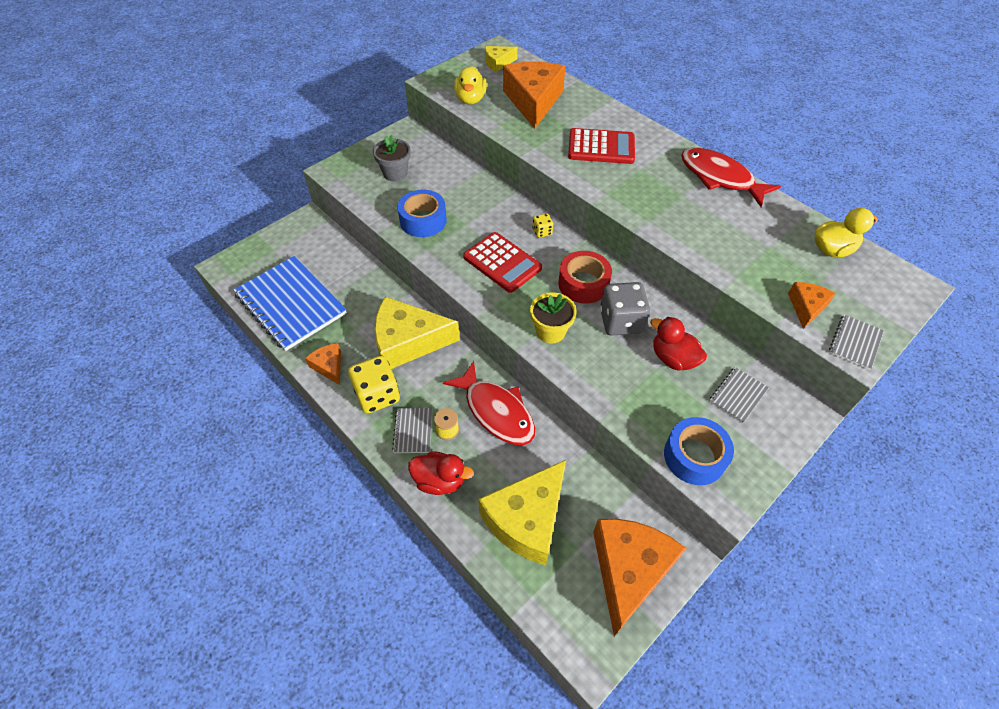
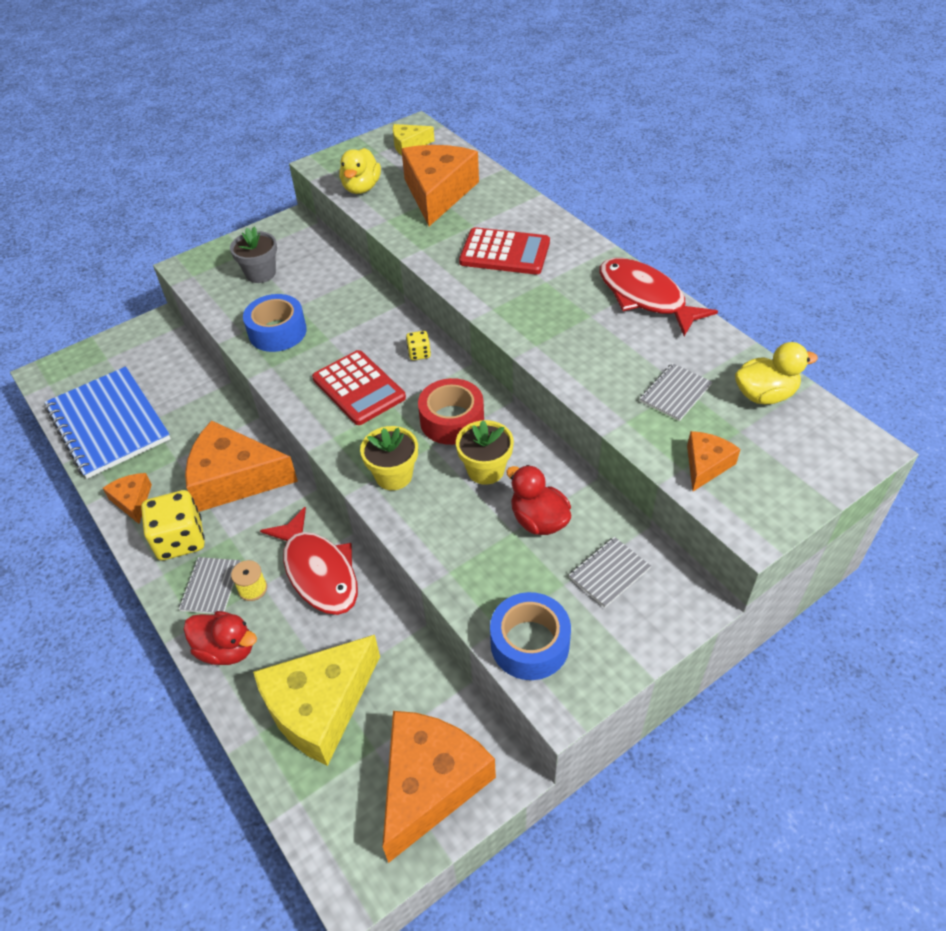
camera: 10 degrees right, 5 degrees down
yellow cheese [374,297,460,369] -> orange cheese [185,420,298,512]
grey dice [600,282,650,335] -> yellow flower pot [456,420,514,485]
grey notebook [829,314,884,370] -> grey notebook moved to [640,363,712,421]

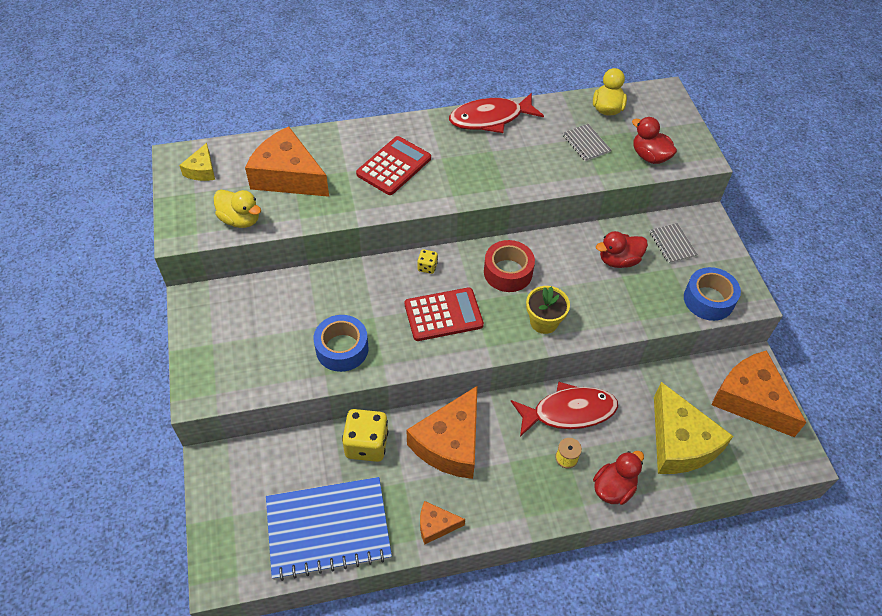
camera: 70 degrees left, 5 degrees up
yellow dice [141,490,205,560] -> yellow dice moved to [342,409,388,462]
grey notebook [179,557,240,614] -> none
grey flower pot [230,227,277,283] -> none
yellow flower pot [456,420,514,485] -> none
orange cheese [687,431,741,491] -> red duck [632,117,677,164]

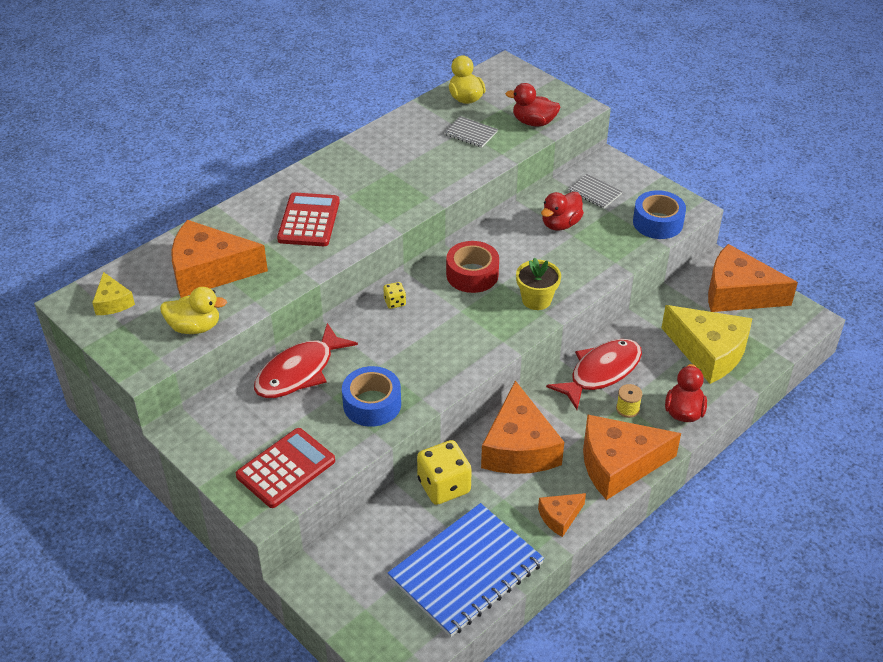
camera: 30 degrees left, 10 degrees down
red calculator [405,287,484,341] -> red calculator moved to [236,428,335,508]
red fish [449,93,544,133] -> red fish moved to [254,323,358,398]
none -> orange cheese [583,415,681,500]

